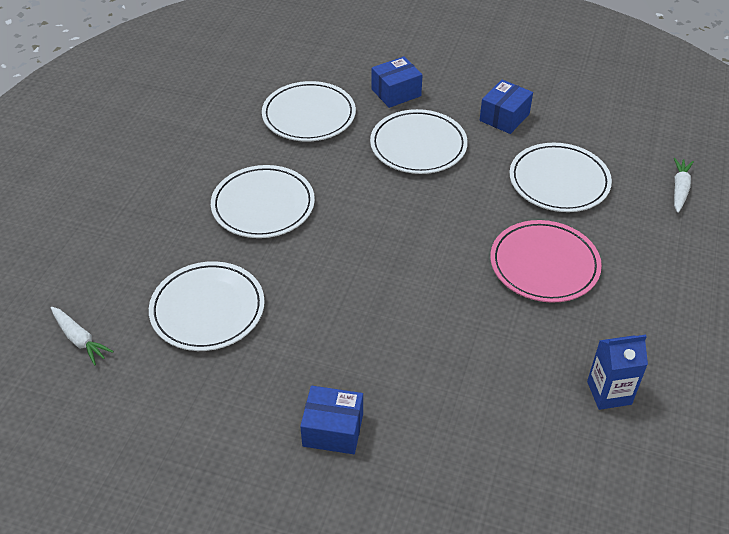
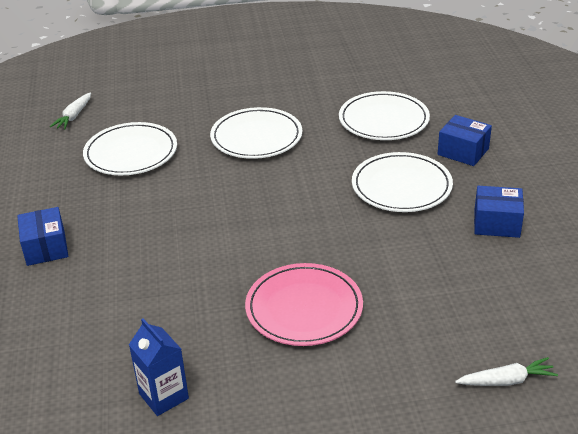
camera: 65 degrees right, 10 degrees down
white plate [510,143,612,212] -> none

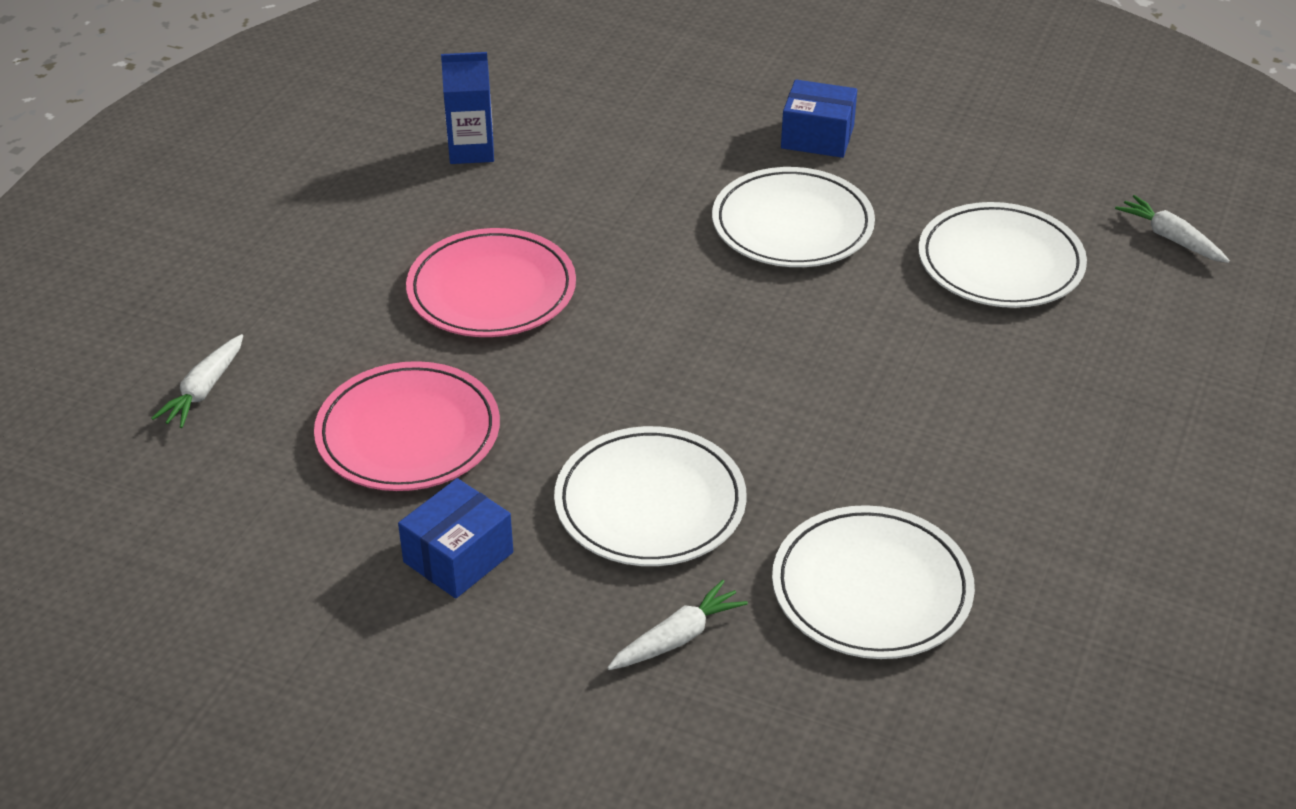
camera: 120 degrees right, 5 degrees up
white plate [210,107,302,159] -> white plate moved to [712,167,875,267]
blue box [438,115,492,166] -> white carrot [607,580,748,670]
none -> pink plate [314,361,500,491]

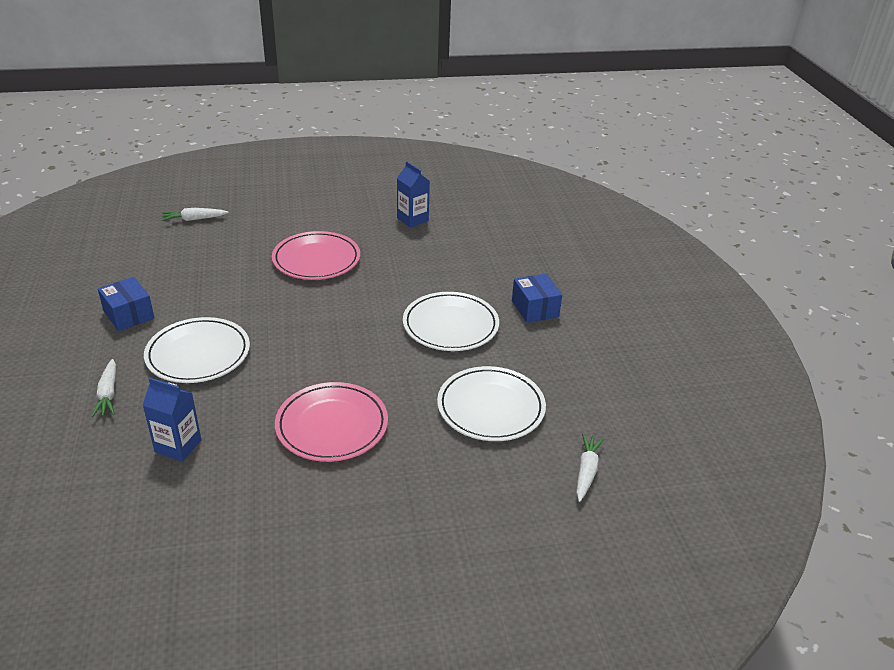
camera: 55 degrees right, 5 degrees down
pink plate [314,361,500,491] -> pink plate moved to [275,382,388,462]
blue box [398,478,513,598] -> blue box turned 45 degrees clockwise [98,277,154,331]
white carrot [607,580,748,670] -> white carrot turned 60 degrees clockwise [91,359,116,417]
white plate [772,505,975,659] -> blue carton [143,378,201,462]

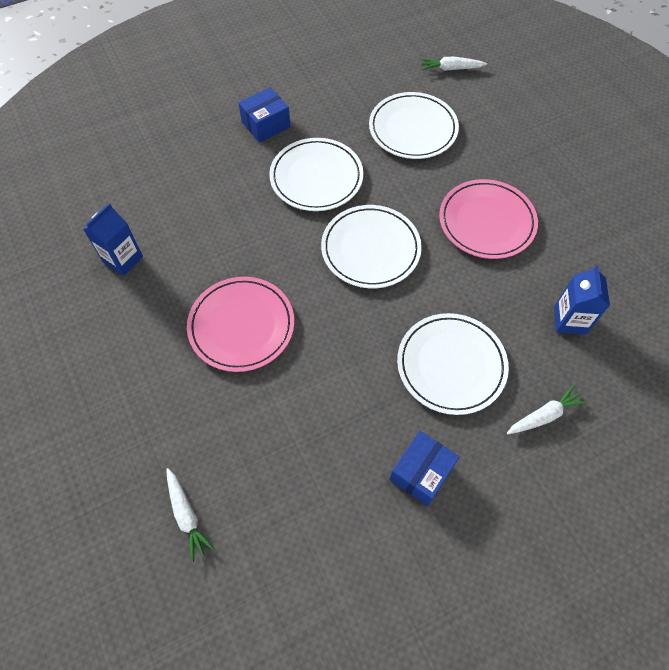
camera: 105 degrees left, 25 degrees up
none -> white plate [321,205,422,288]

